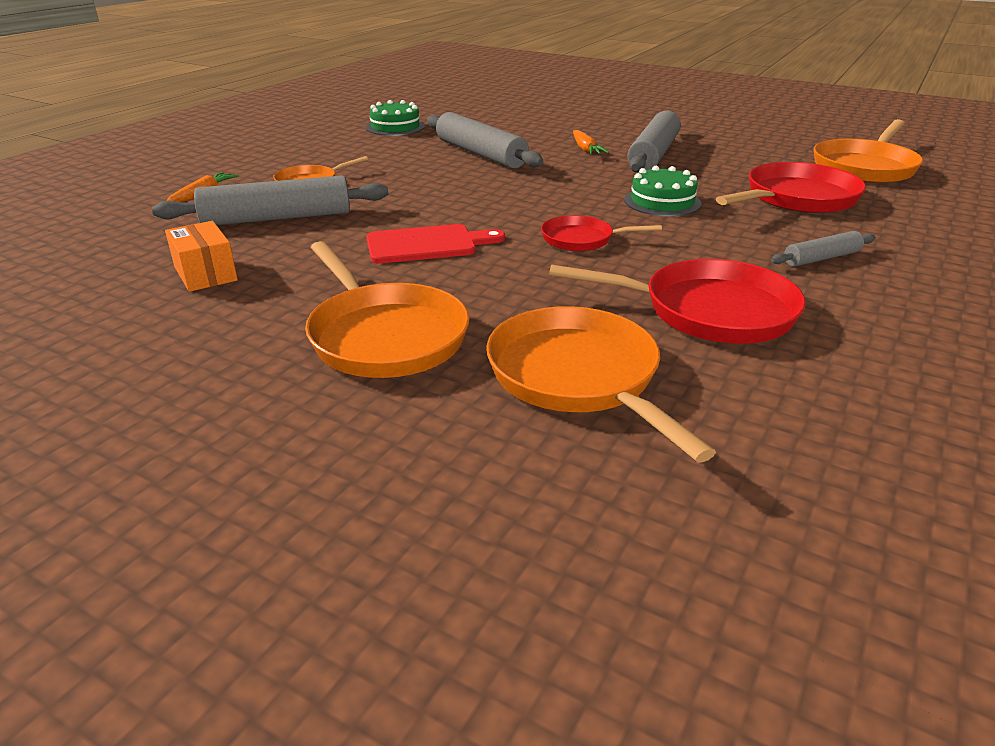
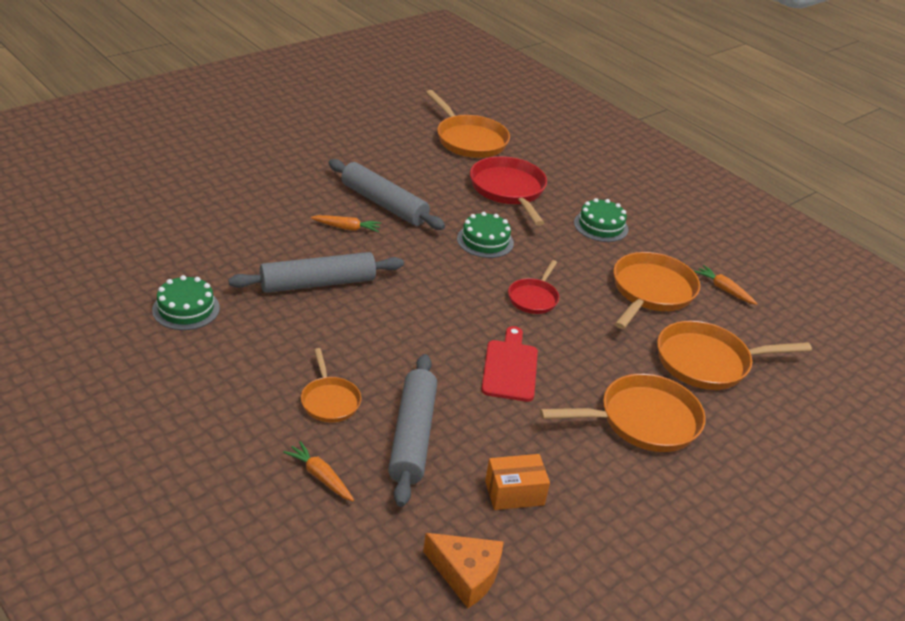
camera: 75 degrees left, 5 degrees up
red pan [549,259,806,344] -> orange pan [613,252,700,329]
grey rolling pin [771,231,875,267] -> green cake [574,198,628,242]
none -> orange cheese [423,533,504,608]
none -> orange carrot [694,265,758,305]

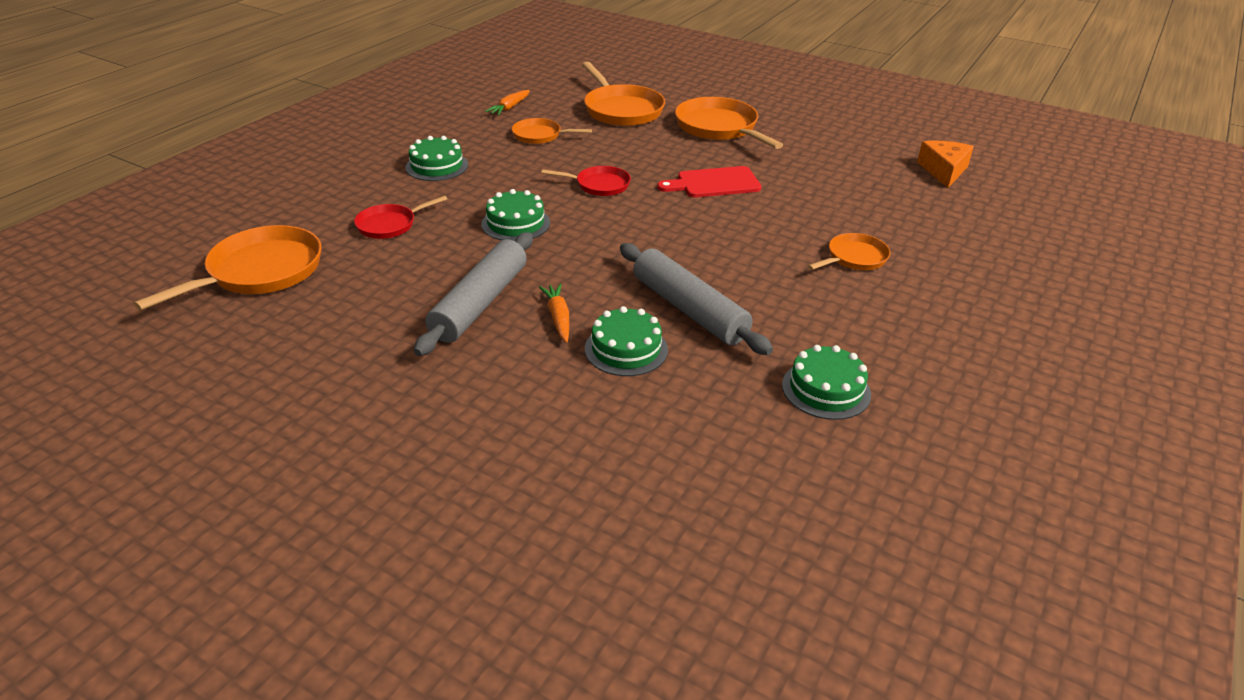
camera: 105 degrees left, 0 degrees up
orange carrot [283,441,354,501] -> none
grey rolling pin [388,354,437,507] -> none
red pan [470,156,547,226] -> red pan [354,195,447,239], size x0.57
orange box [485,454,550,510] -> none
orange pan [613,252,700,329] -> orange pan [512,118,592,144], size x0.57
none -> green cake [585,306,668,376]

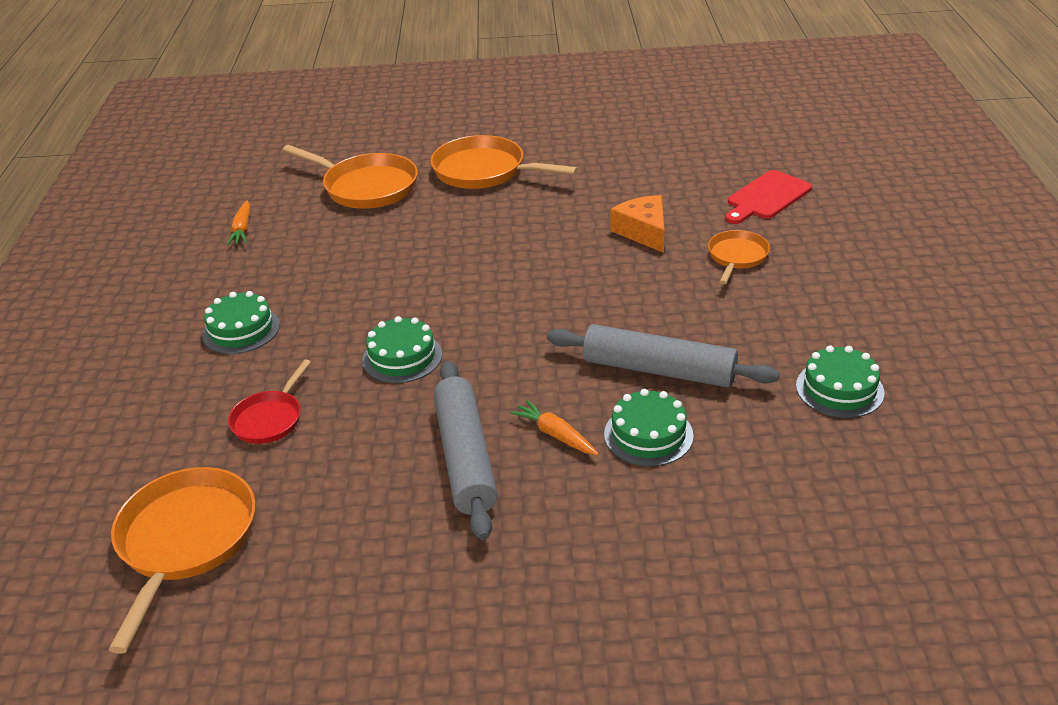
camera: 30 degrees left, 0 degrees up
orange pan [512,118,592,144] -> none
red pan [541,166,631,196] -> none
red cutting board [657,166,762,197] -> red cutting board moved to [725,170,812,224]
orange cheese [917,141,974,188] -> orange cheese moved to [611,195,665,253]

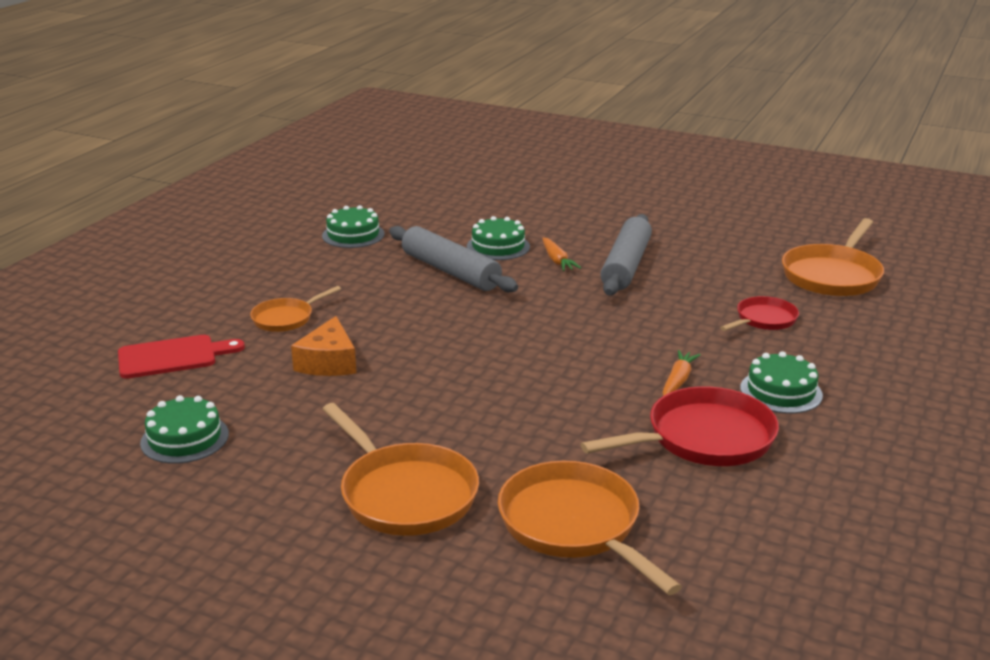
camera: 155 degrees left, 10 degrees down
orange carrot [226,201,250,245] -> orange carrot moved to [662,350,701,396]
green cake [362,316,442,383] -> green cake moved to [140,395,229,464]
none -> red pan [581,386,779,466]

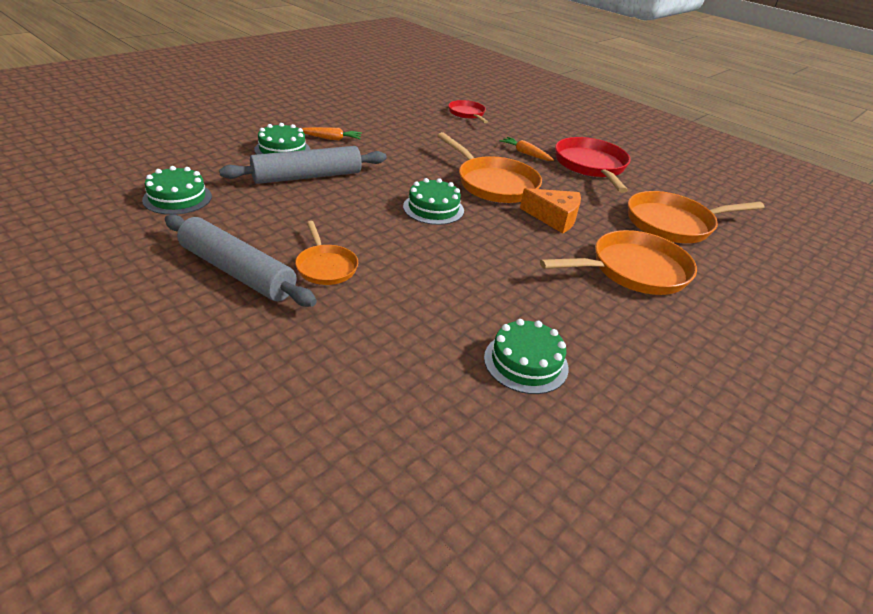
camera: 75 degrees left, 10 degrees up
red cutting board [118,335,245,379] -> none
orange cheese [291,316,357,376] -> orange cheese moved to [520,188,581,234]
grey rolling pin [600,214,652,295] -> grey rolling pin moved to [165,214,317,307]
green cake [740,351,823,414] -> green cake moved to [403,178,464,225]
orange pan [782,218,884,297] -> orange pan moved to [437,132,542,203]

